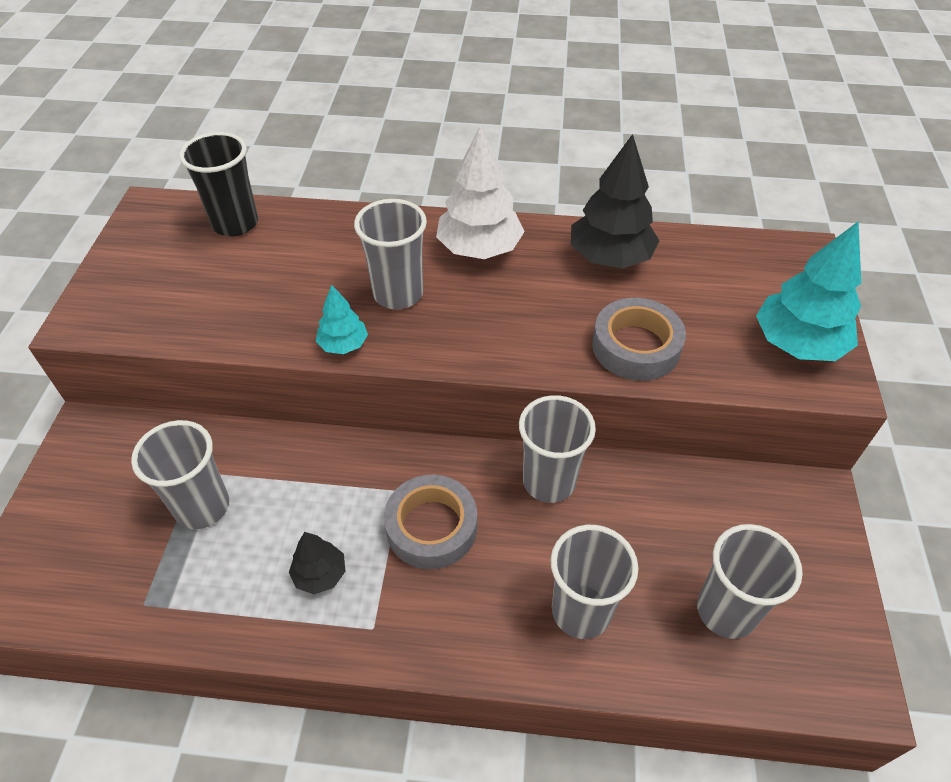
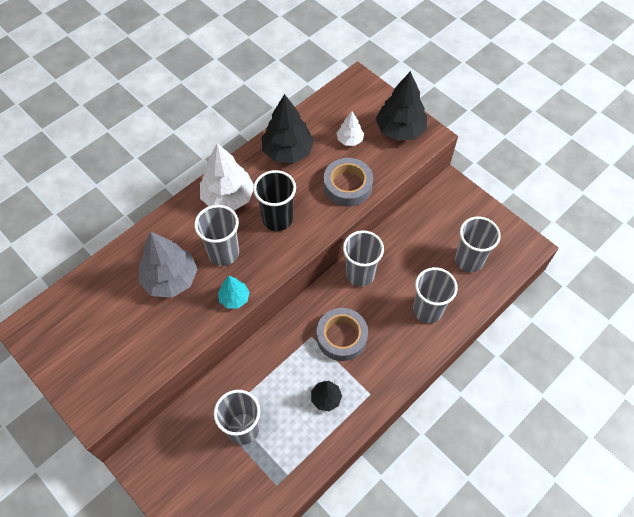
camera: 50 degrees left, 10 degrees up
black cup [179,132,258,236] -> black cup moved to [253,170,296,231]
turquoise tree [756,221,861,361] -> black tree [376,71,427,141]
none -> grey tree [138,232,198,298]
none -> white tree [337,111,364,146]

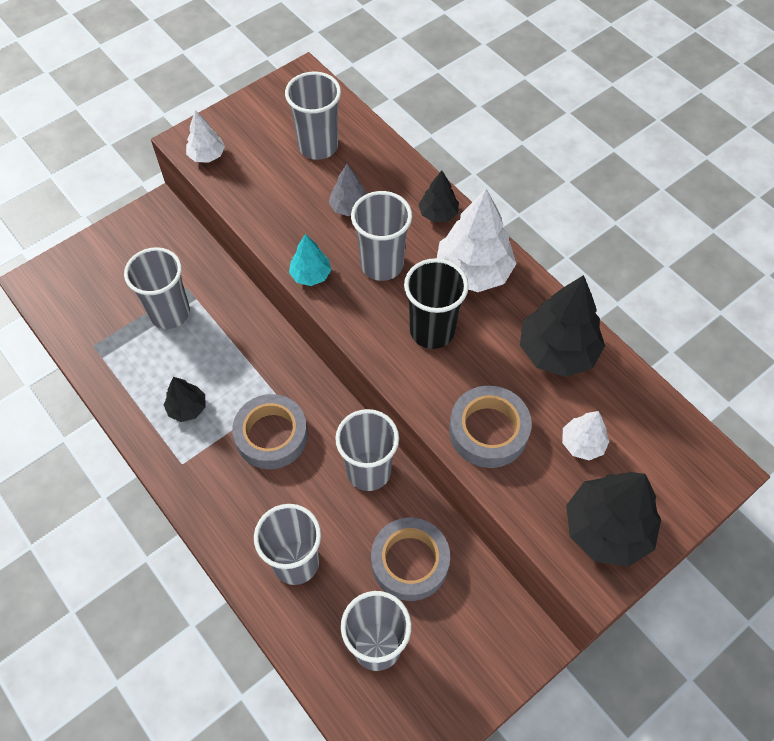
camera: 95 degrees right, 0 degrees up
grey tree [138,232,198,298] -> grey tree [329,164,368,216], size x0.53
none -> white tree [186,110,225,163]
none -> grey cup [285,71,341,160]
none -> grey tape [371,518,450,601]
none -> black tree [418,170,459,222]

